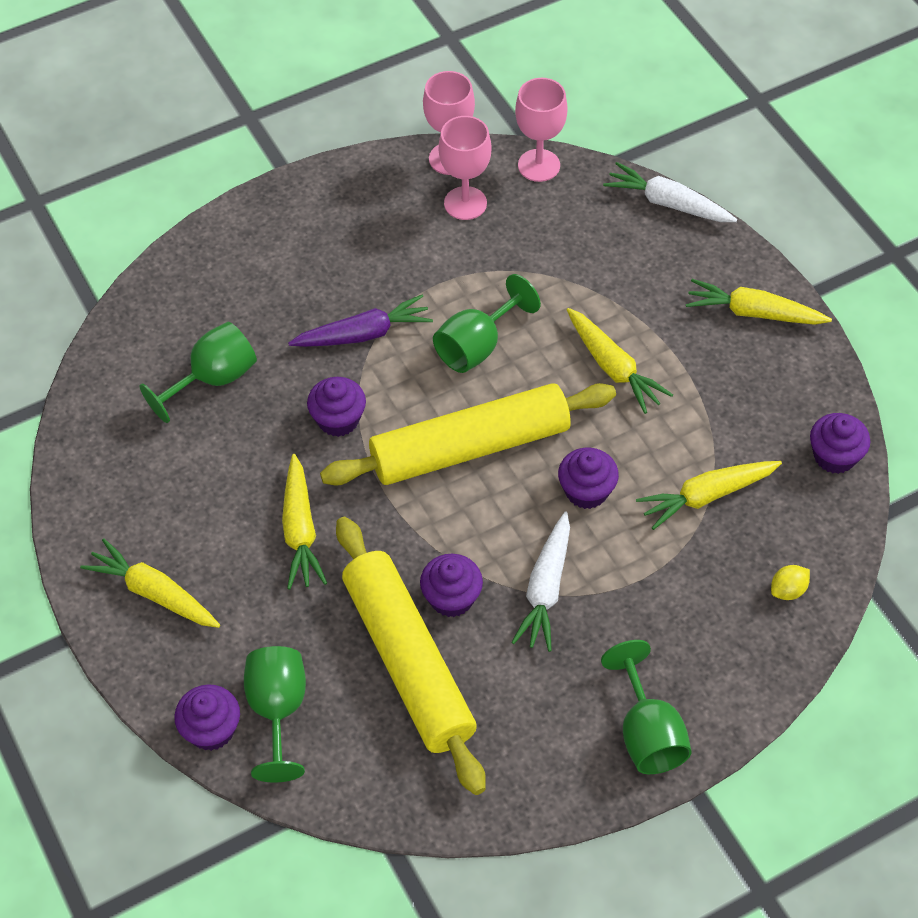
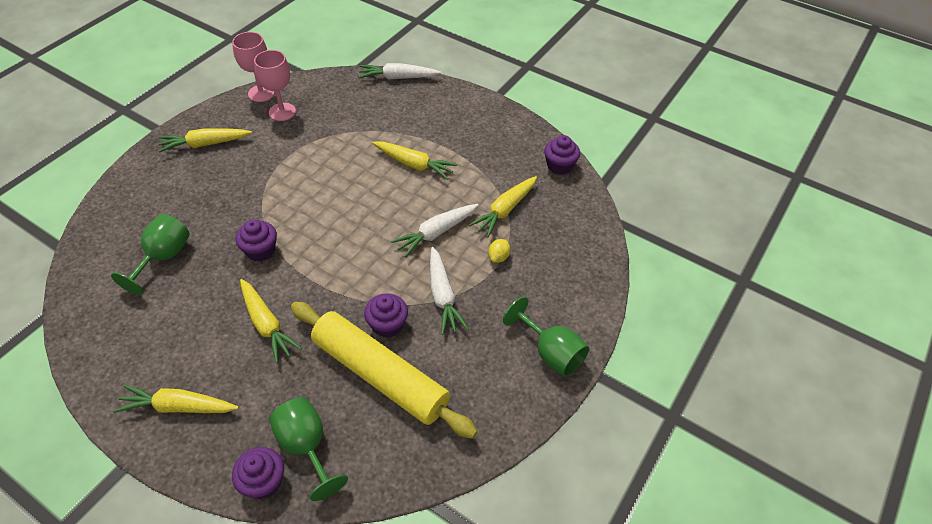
camera: 30 degrees left, 5 degrees down
purple carrot [288,295,433,347] -> none
yellow rolling pin [320,383,616,486] -> none
green goblet [433,274,541,373] -> none
pink goblet [515,78,568,182] -> none
purple cupcake [558,448,619,509] -> white carrot [391,204,479,258]
yellow carrot [686,279,832,325] -> yellow carrot moved to [158,128,252,153]
yellow lemon [771,565,810,600] -> yellow lemon moved to [488,239,510,263]

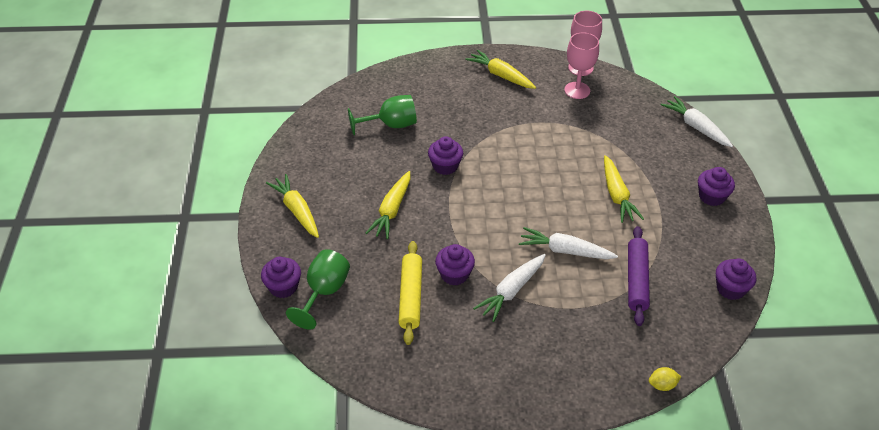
camera: 55 degrees right, 5 degrees down
yellow rolling pin [291,302,478,439] -> yellow rolling pin [399,241,422,345], size x0.61
yellow carrot [469,176,537,237] -> purple rolling pin [628,226,650,326]
yellow lemon [488,239,510,263] -> yellow lemon moved to [649,367,681,391]
green goblet [503,297,589,377] -> none
none -> purple cupcake [698,167,735,206]

